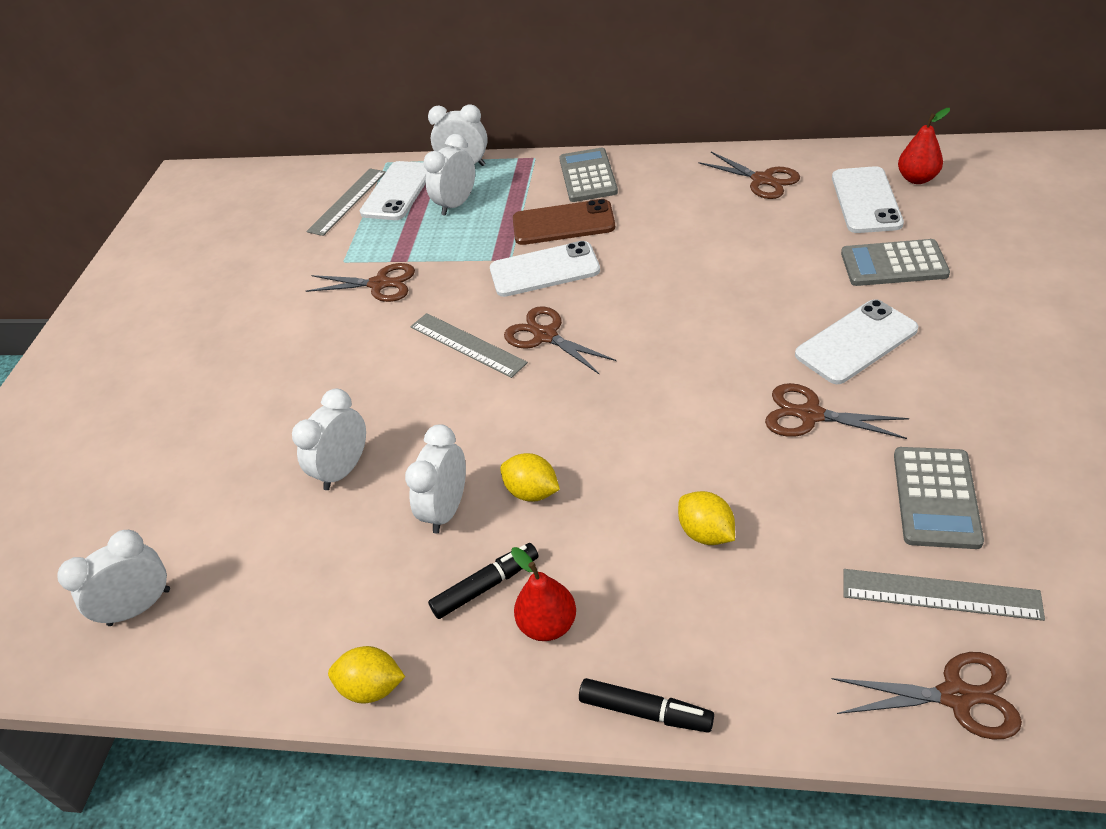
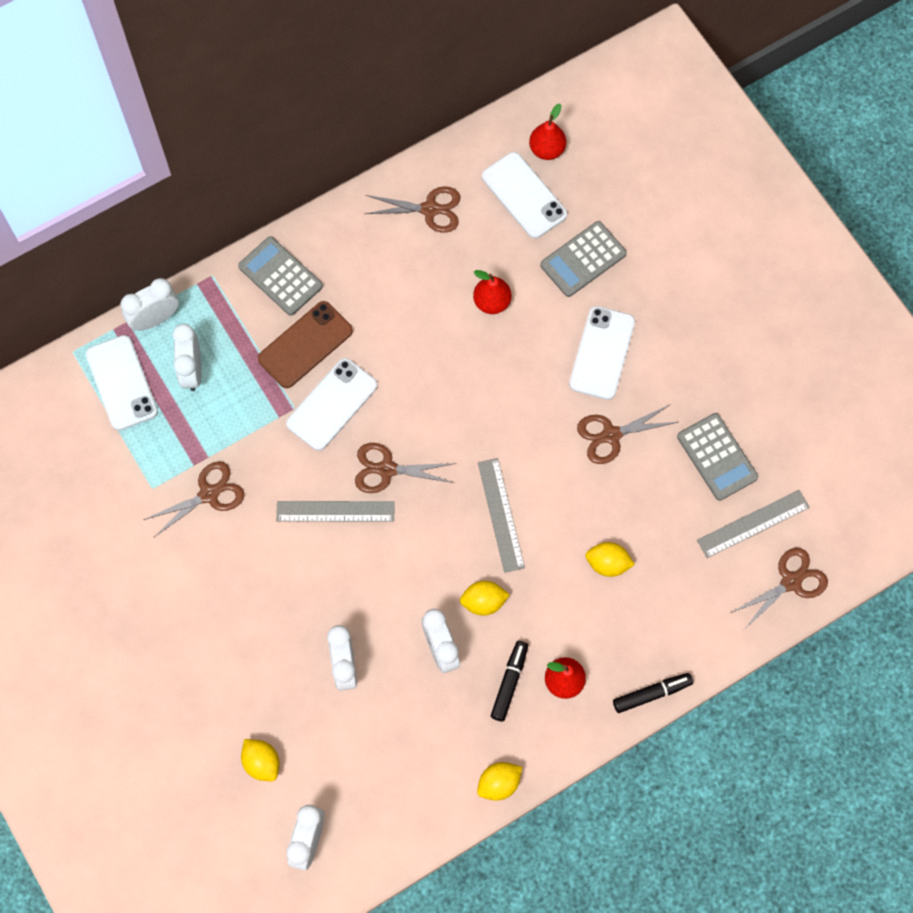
camera: 45 degrees left, 25 degrees up
grey ruler [306,168,386,236] -> grey ruler moved to [478,458,525,573]
none -> yellow lemon [241,739,279,781]
none -> red pear [473,270,511,314]

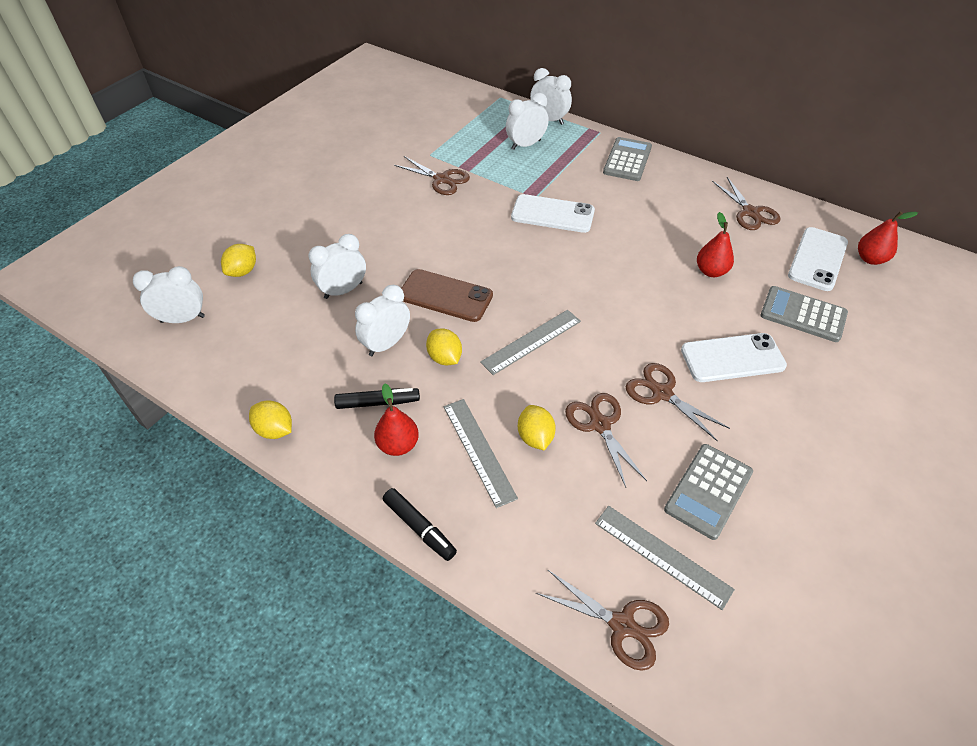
camera: 65 degrees right, 20 degrees down
white phone [86,335,158,431] -> none
brown phone [258,301,353,388] -> brown phone moved to [401,269,493,322]
grey ruler [276,501,395,522] -> grey ruler moved to [444,399,518,508]
brown scissors [355,443,456,493] -> brown scissors moved to [565,393,647,487]

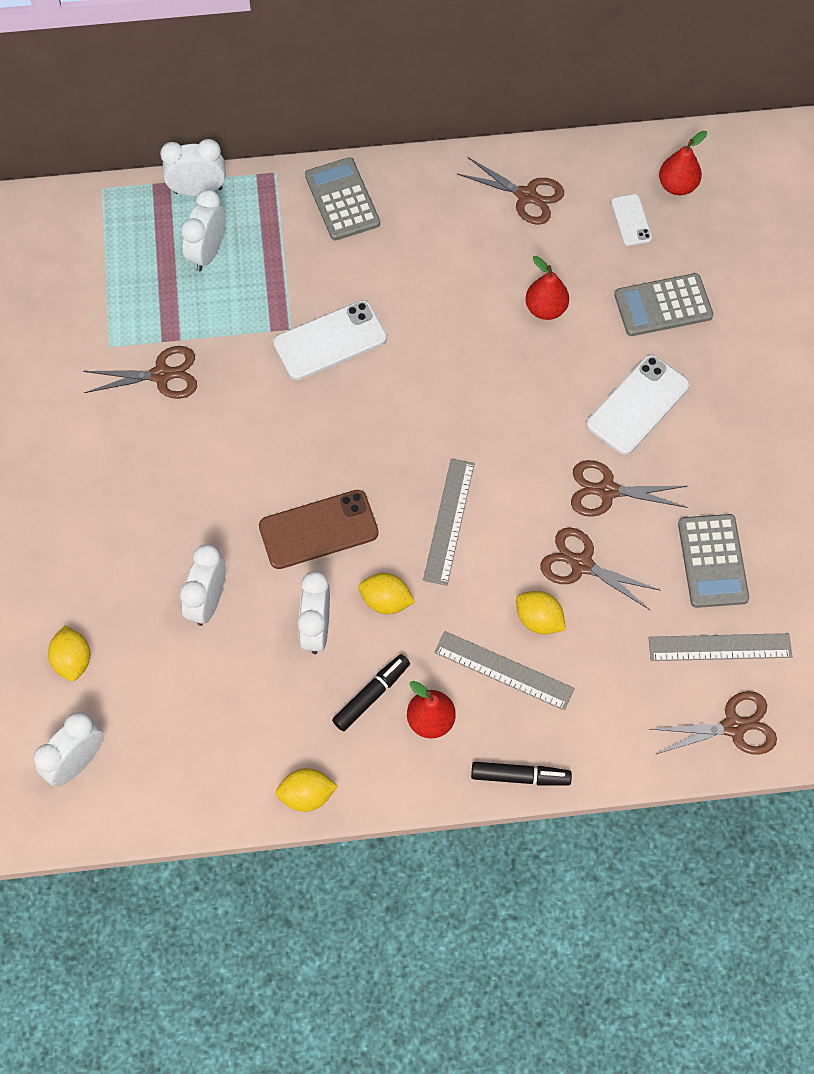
camera: 40 degrees left, 15 degrees up
white phone [788,227,848,291] -> white phone [611,194,652,246], size x0.56

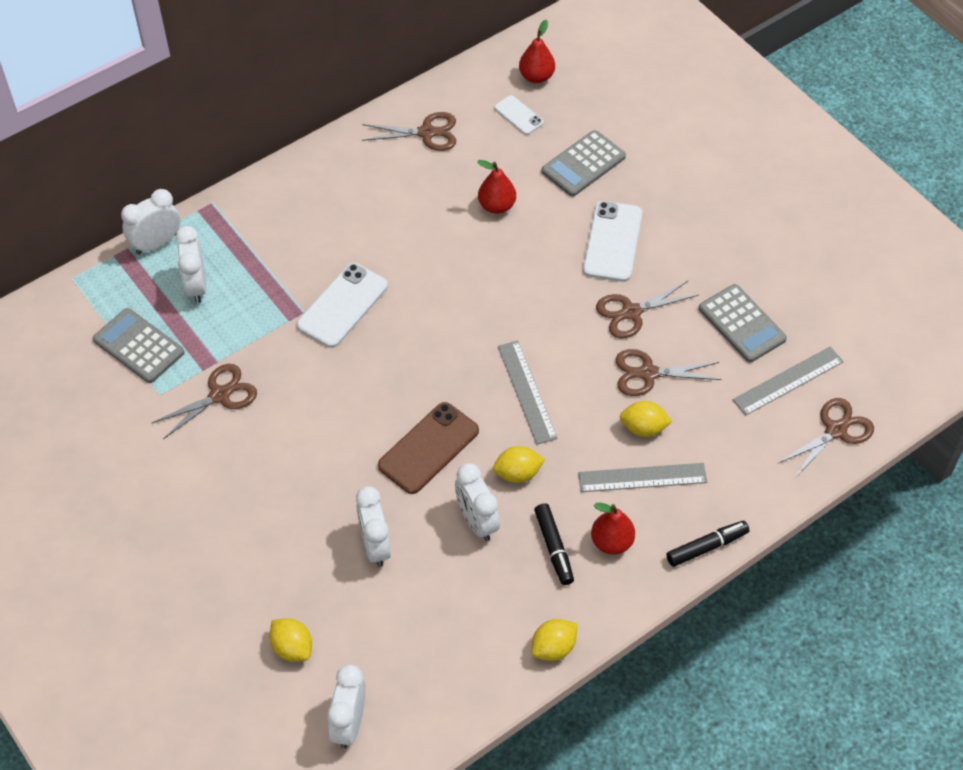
camera: 30 degrees left, 10 degrees down
grey calculator [305,157,380,241] -> grey calculator moved to [93,308,185,383]
black marker [332,654,410,731] -> black marker turned 150 degrees clockwise [534,503,574,585]

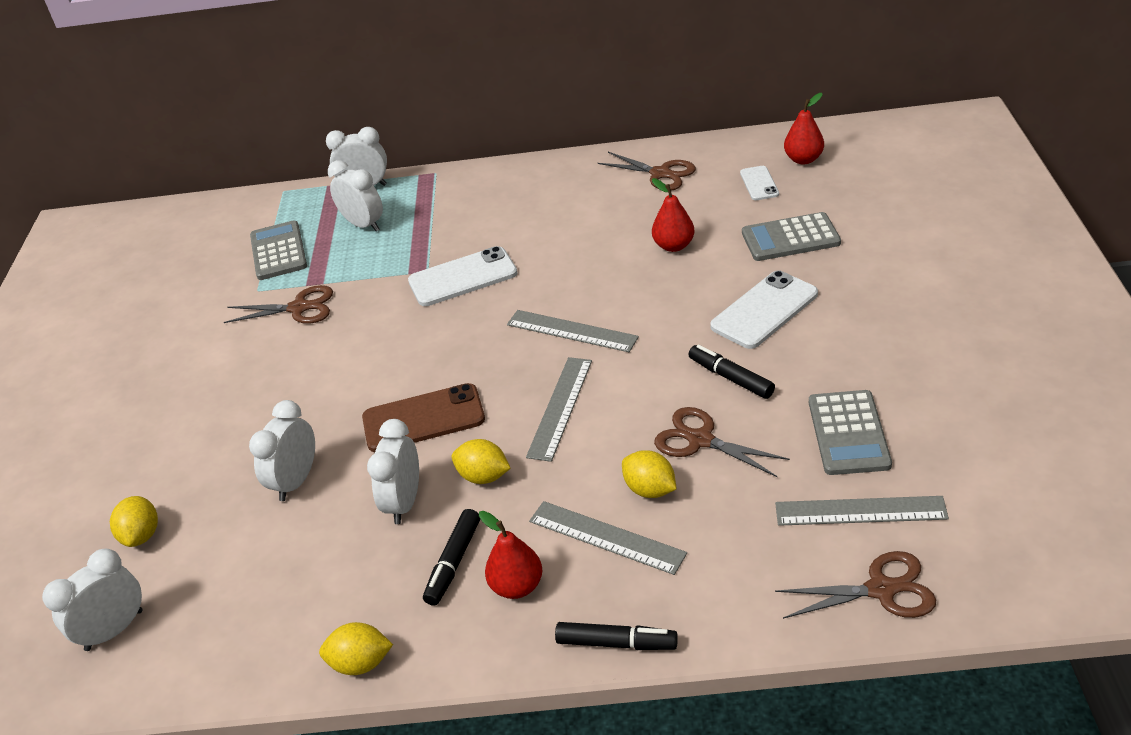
camera: 40 degrees right, 15 degrees down
white clock [176,226,206,303] -> white clock turned 105 degrees clockwise [328,160,383,231]
brown scissors [596,281,699,339] -> black marker [689,345,775,399]
none -> grey ruler [507,310,639,352]

